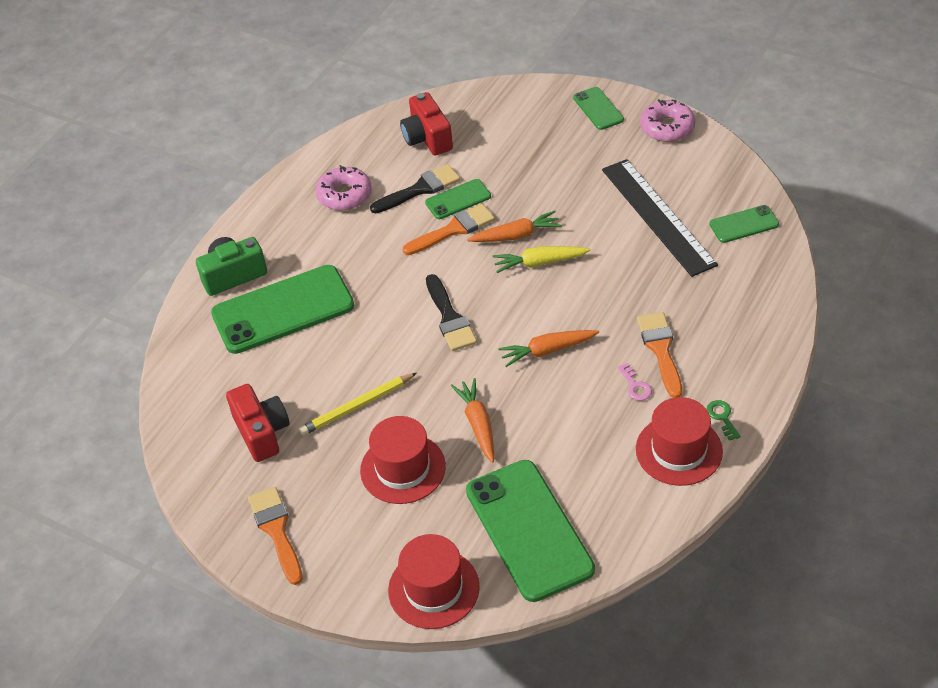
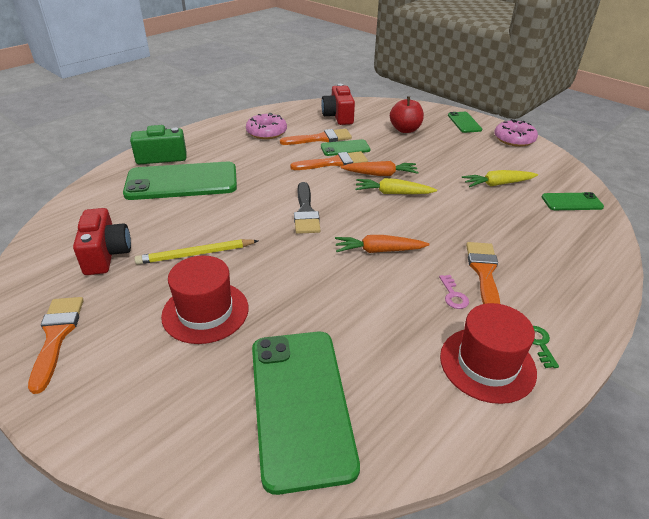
camera: 10 degrees right, 10 degrees down
black brush [370,164,460,213] -> orange brush [280,129,352,145]
red hat [388,534,480,629] -> none
orange carrot [451,378,494,463] -> none
black ruler [602,159,718,277] -> yellow carrot [462,170,538,187]
none -> red apple [390,96,424,133]

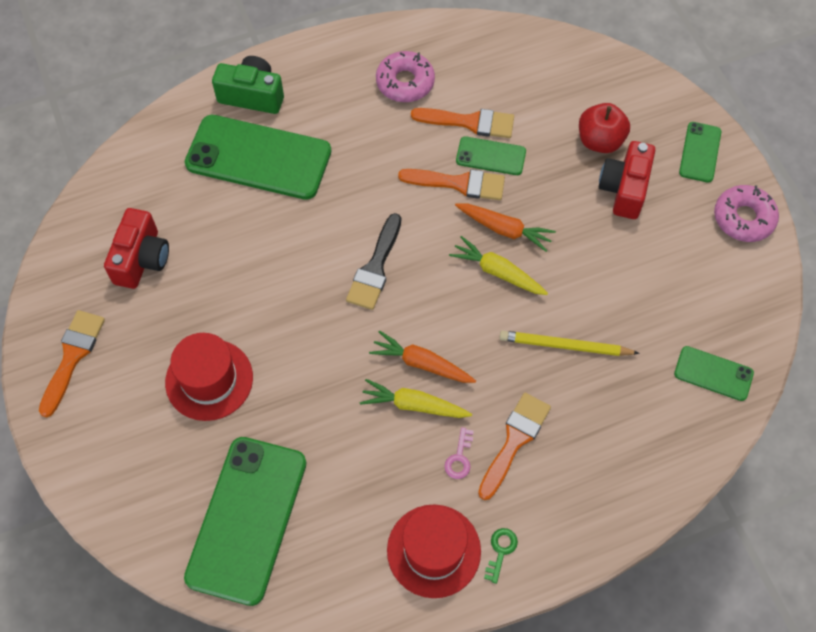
camera: 25 degrees right, 25 degrees up
yellow pencil [134,239,258,265] -> yellow pencil moved to [499,331,640,356]
red camera [321,84,355,125] -> red camera moved to [599,141,655,219]
yellow carrot [462,170,538,187] -> yellow carrot moved to [360,379,472,418]

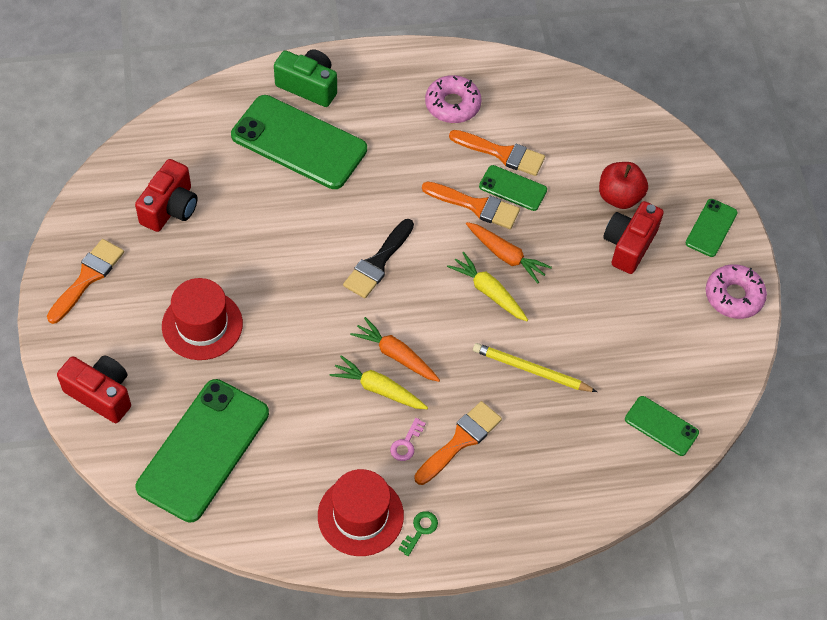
camera: 10 degrees right, 5 degrees down
none -> red camera [57,355,131,423]

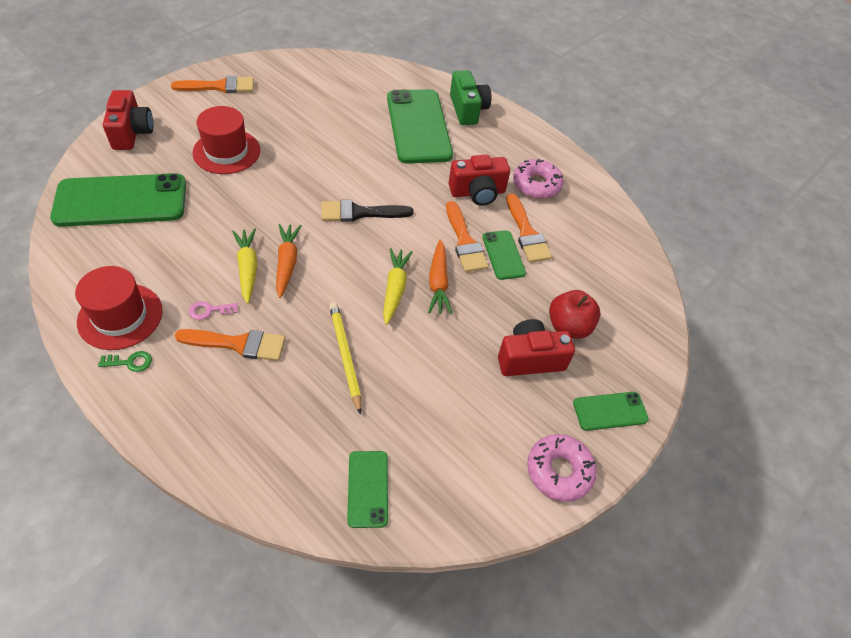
camera: 50 degrees right, 5 degrees down
red camera [135,159,198,232] -> red camera moved to [449,155,510,206]

